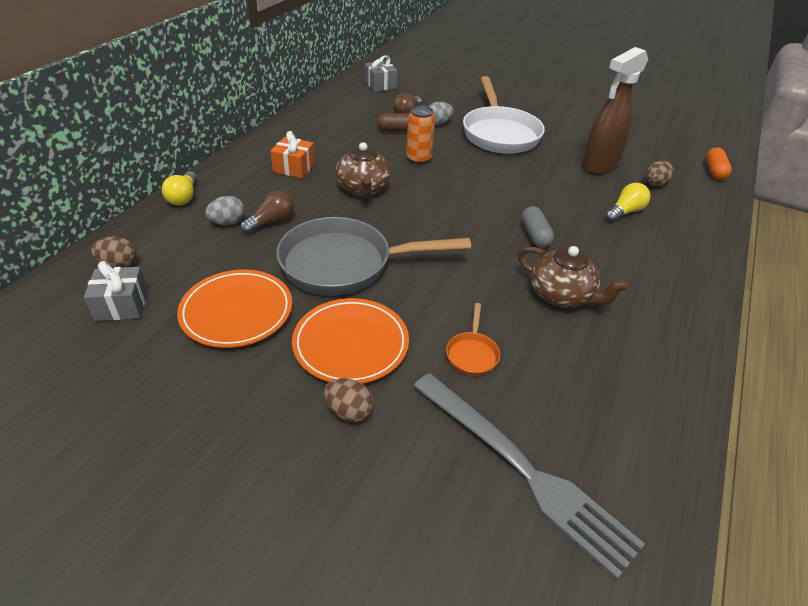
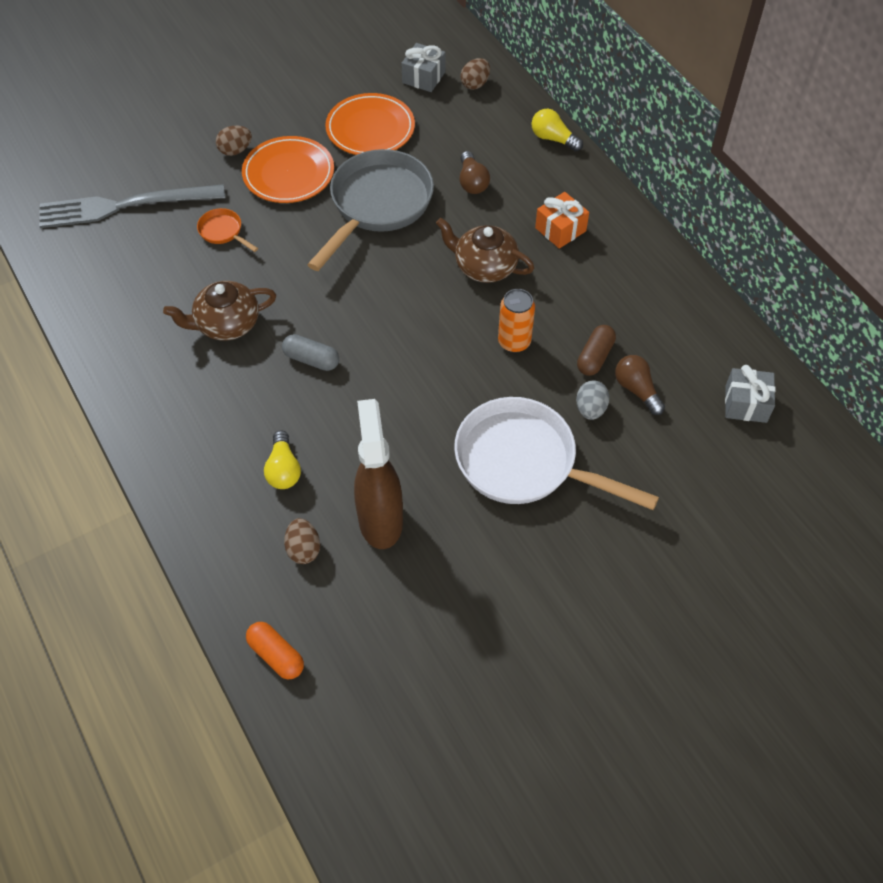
camera: 125 degrees right, 15 degrees up
grey egg [205,196,245,225] -> none

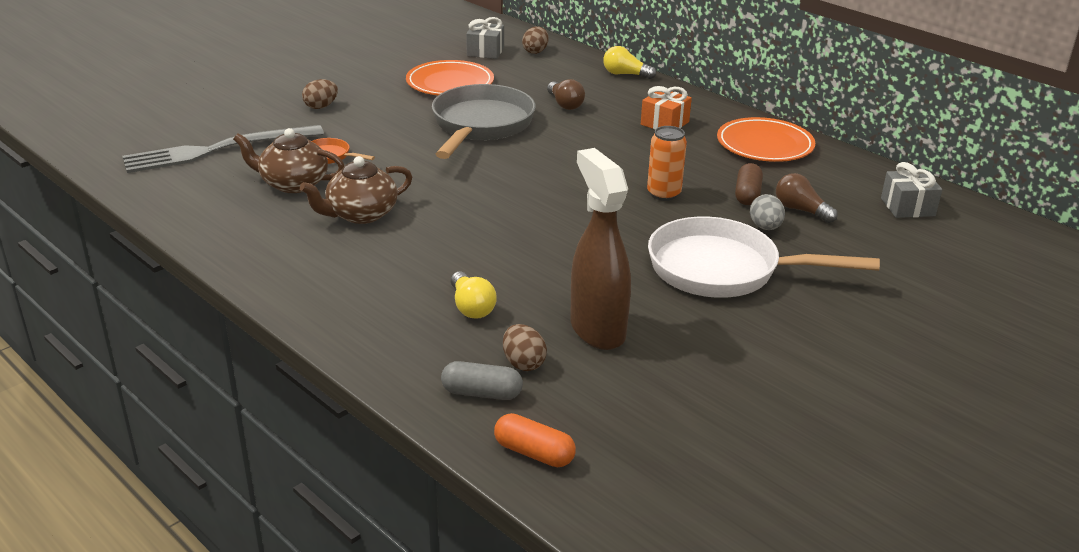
camera: 15 degrees left, 25 degrees down
orange plate [242,136,334,203] -> orange plate moved to [717,117,815,162]
grey capsule [282,334,339,371] -> grey capsule moved to [441,361,523,400]
brown teapot [436,218,534,283] -> brown teapot moved to [233,128,344,193]

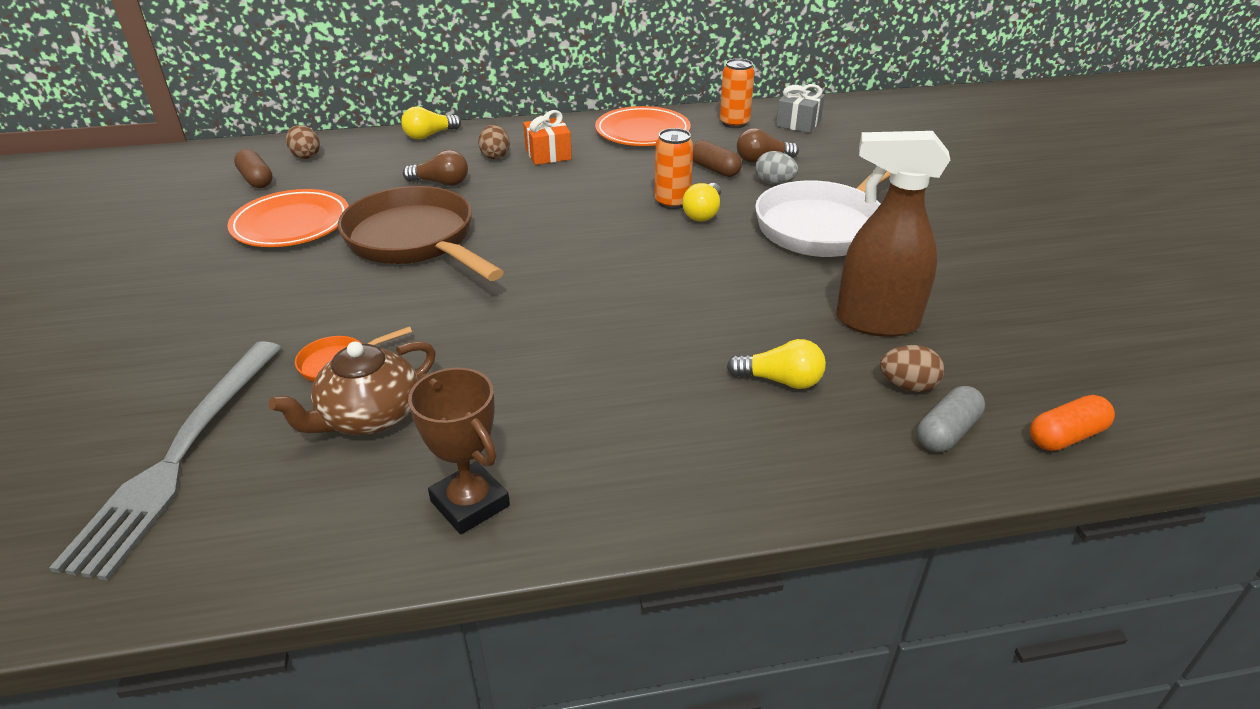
camera: 55 degrees left, 5 degrees up
brown teapot [300,156,412,224] -> none
brown egg [302,79,338,109] -> brown egg moved to [478,125,509,159]
grey pan [432,84,536,159] -> brown pan [338,186,504,281]
grey gift [466,17,504,59] -> brown capsule [234,149,273,188]
none -> brown trophy [408,367,510,534]
none -> yellow light bulb [682,183,721,222]
none -> orange can [720,59,755,128]

